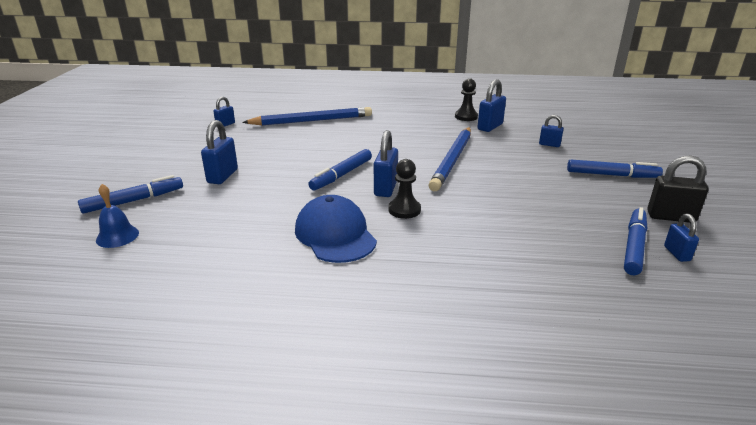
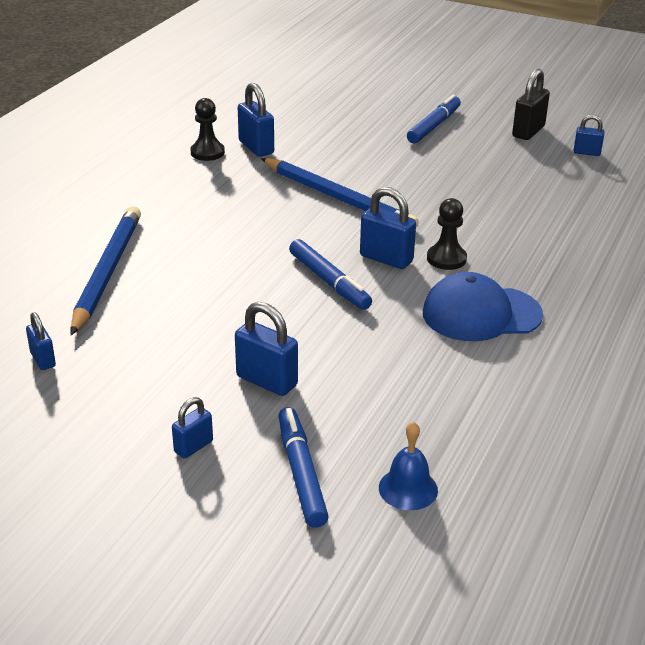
camera: 70 degrees left, 5 degrees up
blue padlock [539,115,564,147] -> blue padlock moved to [172,397,213,459]
blue marker [624,207,647,275] -> none

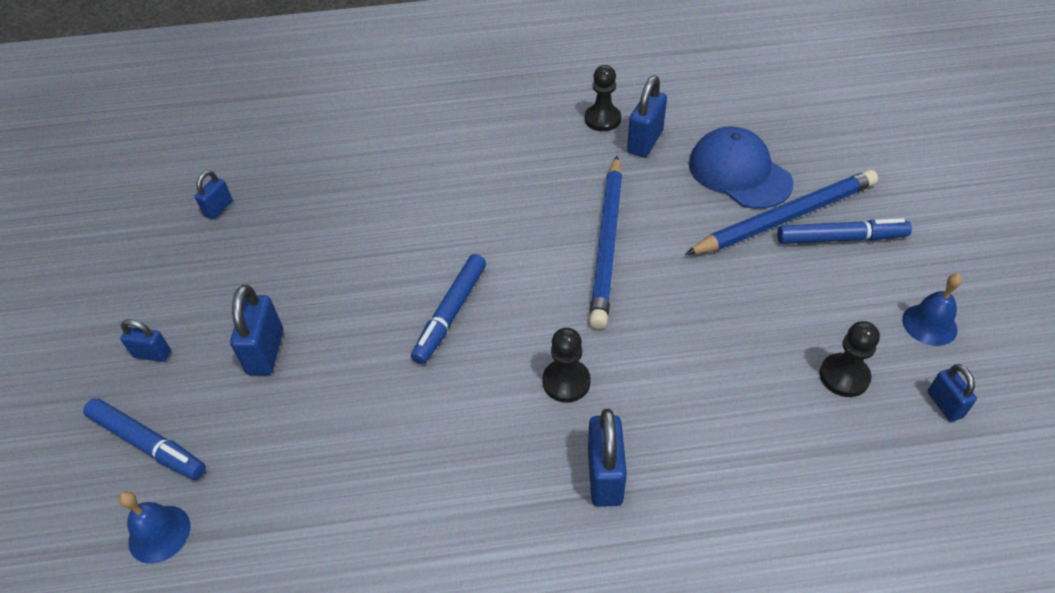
camera: 60 degrees right, 15 degrees up
blue pencil [70,206,141,335] -> blue pencil moved to [685,170,878,255]
blue marker [278,407,329,528] -> blue marker turned 75 degrees clockwise [83,398,206,480]
blue padlock [360,187,416,269] -> blue padlock moved to [588,409,627,507]
blue cap [423,272,543,341] -> blue cap moved to [689,127,794,209]
black padlock [512,69,550,140] -> blue bell [902,274,962,346]
none -> black pawn [819,321,880,397]

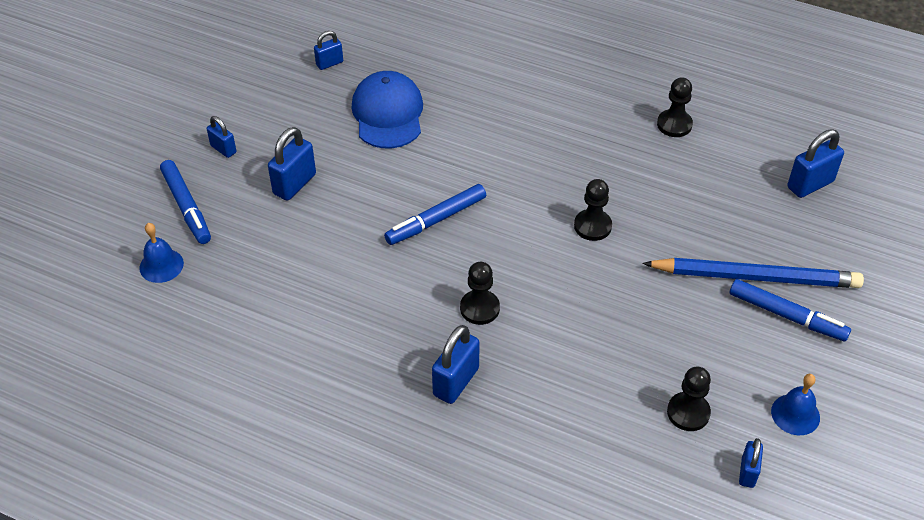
camera: 30 degrees right, 0 degrees up
blue pencil [589,156,622,329] -> black pawn [574,179,612,241]
blue padlock [627,75,667,157] -> blue padlock moved to [788,129,844,198]
blue cap [689,127,794,209] -> blue cap moved to [351,71,423,148]

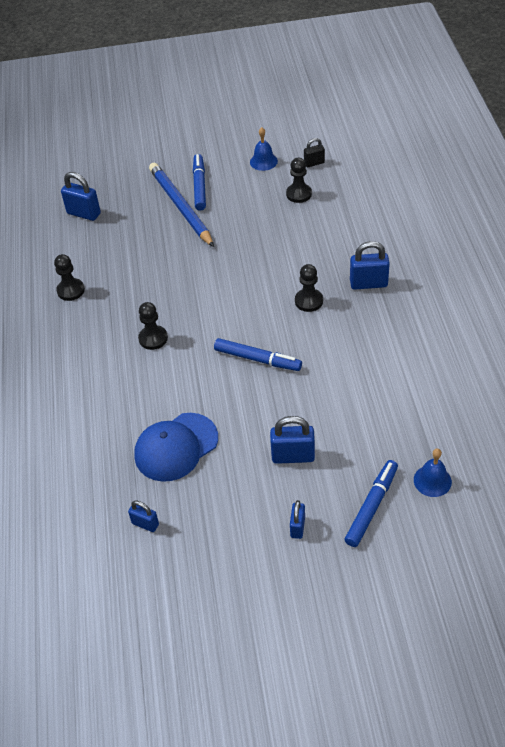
camera: 120 degrees left, 0 degrees up
black pawn [574,179,612,241] -> black pawn moved to [138,302,168,350]
blue padlock [739,438,763,488] -> black padlock [304,138,325,167]

